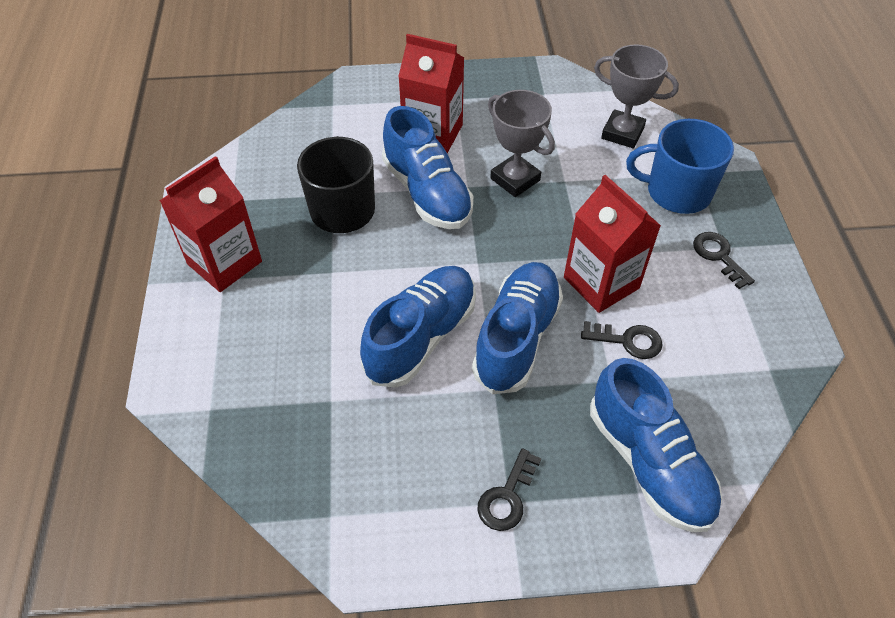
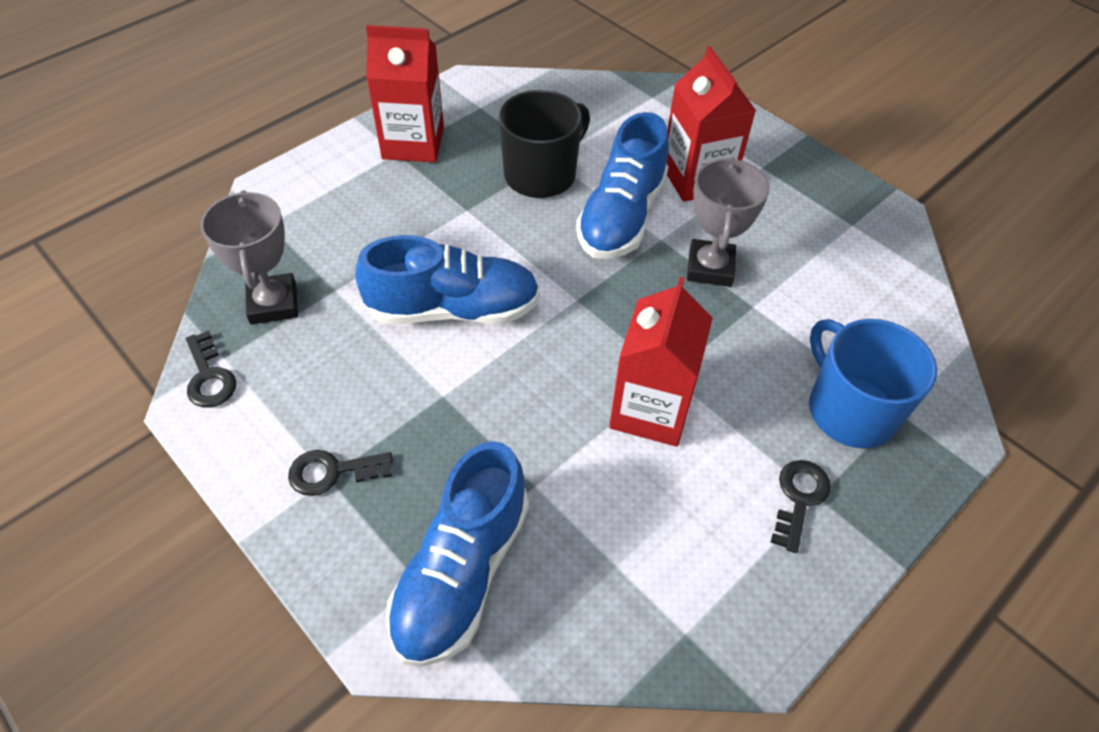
camera: 50 degrees right, 0 degrees up
blue shoe [472,262,563,394] -> none
black key [581,321,663,359] -> black key moved to [186,331,236,407]
grey trophy [594,44,679,148] -> grey trophy moved to [200,190,298,325]

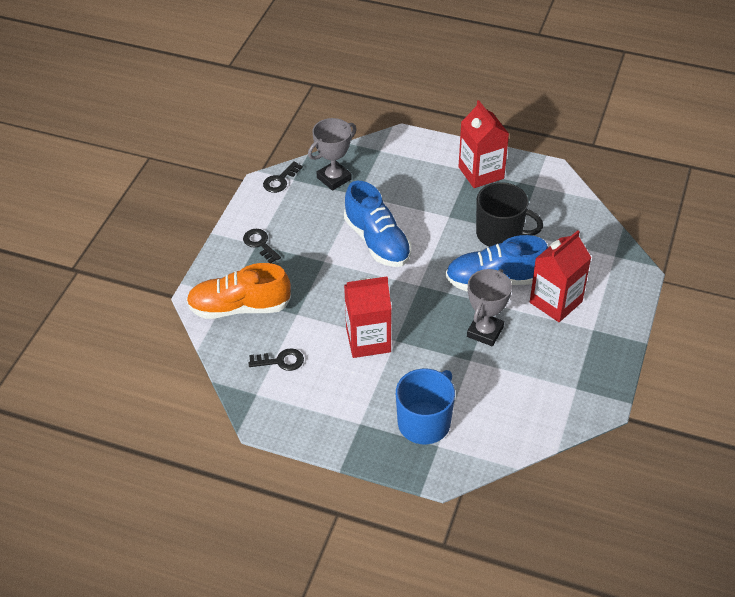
camera: 65 degrees right, 5 degrees down
blue shoe [386,441,529,667] -> orange shoe [186,263,291,319]
grey trophy [687,157,770,287] -> grey trophy turned 45 degrees counterclockwise [467,269,512,346]
black key [771,460,831,553] -> black key moved to [249,348,304,371]

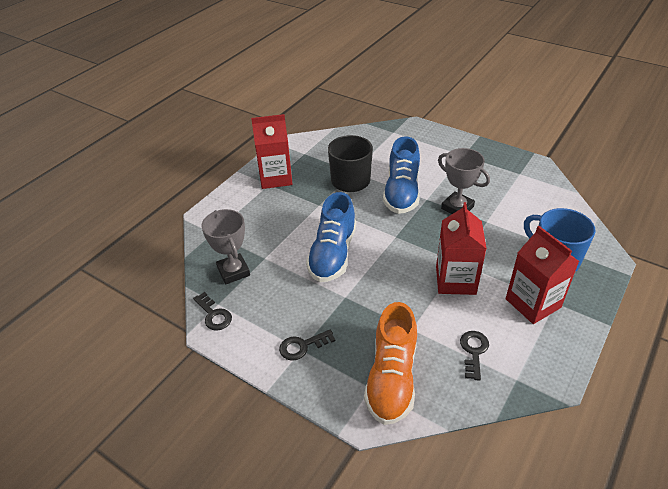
camera: 75 degrees left, 5 degrees down
blue shoe [344,181,411,267] -> blue shoe turned 120 degrees clockwise [306,192,356,282]
red carton [530,230,591,322] -> red carton moved to [506,226,580,324]

